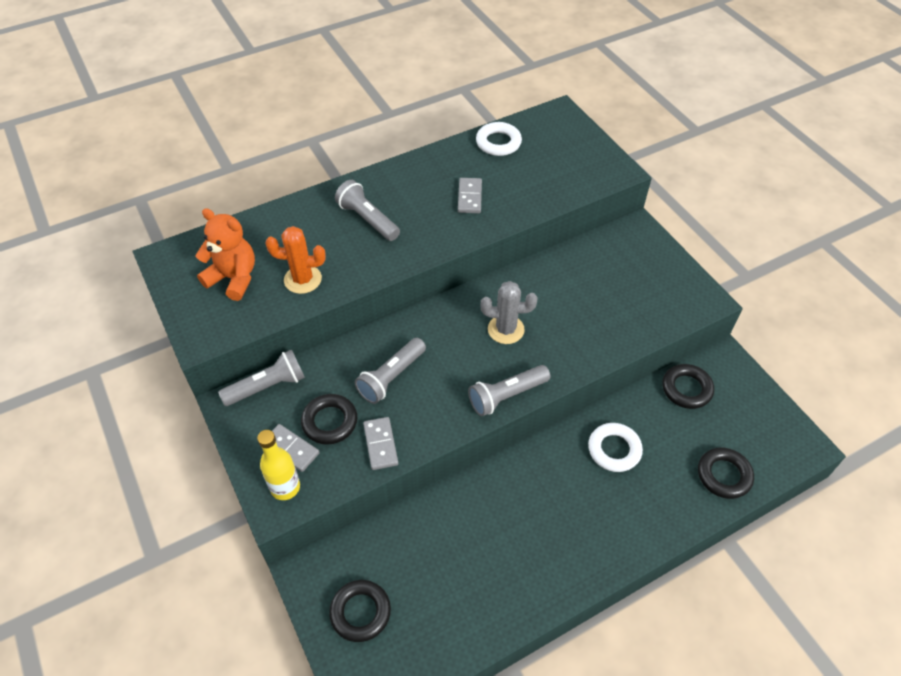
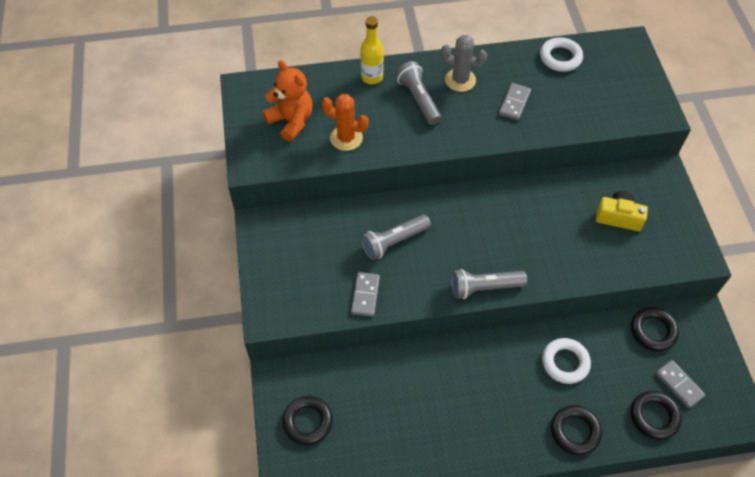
camera: 20 degrees right, 5 degrees up
grey flashlight [218,350,305,406] -> none
yellow bottle [257,430,300,500] -> yellow bottle moved to [360,16,384,84]
grey domino [272,424,320,472] -> grey domino moved to [655,360,705,408]
black ring [301,394,357,445] -> black ring moved to [551,405,602,455]
grey cactus [481,281,537,344] -> grey cactus moved to [441,35,487,92]
none -> yellow camera [596,191,648,231]

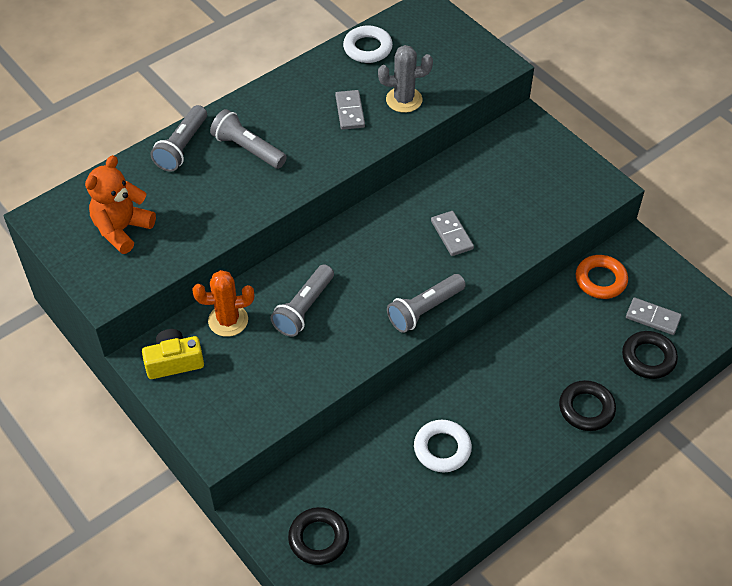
camera: 30 degrees left, 5 degrees down
orange teddy bear [263,60,313,142] -> orange teddy bear turned 75 degrees counterclockwise [85,155,156,254]
orange cactus [322,94,369,151] -> orange cactus moved to [192,270,254,337]
grey domino [351,272,380,317] -> grey domino moved to [431,211,474,256]
yellow bottle [360,16,384,84] -> grey flashlight [150,105,207,172]
grey cactus [441,35,487,92] -> grey cactus moved to [378,45,433,113]
white ring [542,338,591,384] -> white ring moved to [414,420,472,472]
yellow camera [596,191,648,231] -> yellow camera moved to [142,329,204,379]
black ring [631,307,679,351] -> orange ring [576,255,628,299]

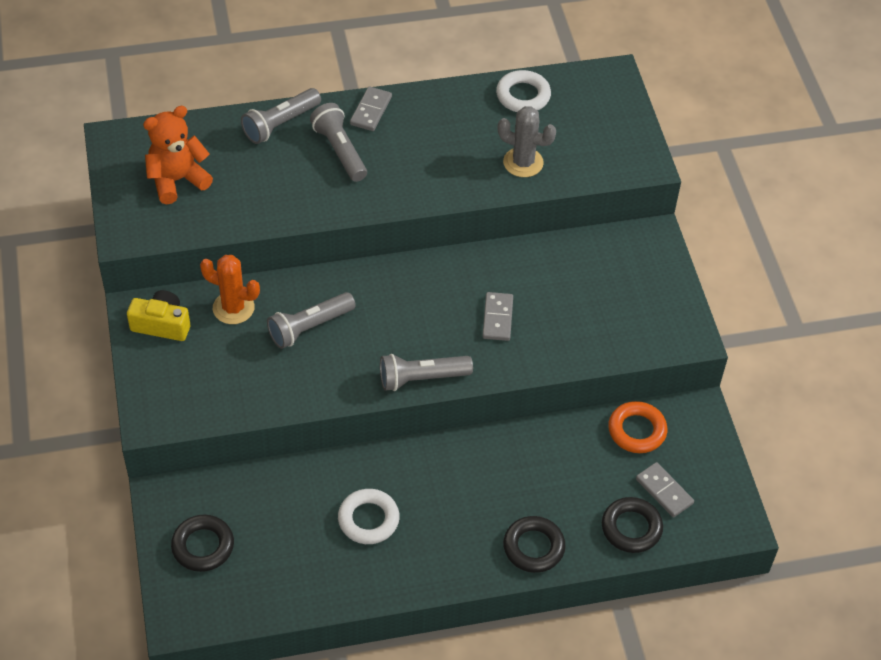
camera: 25 degrees right, 0 degrees up
grey domino [335,90,365,130] -> grey domino moved to [350,86,392,131]

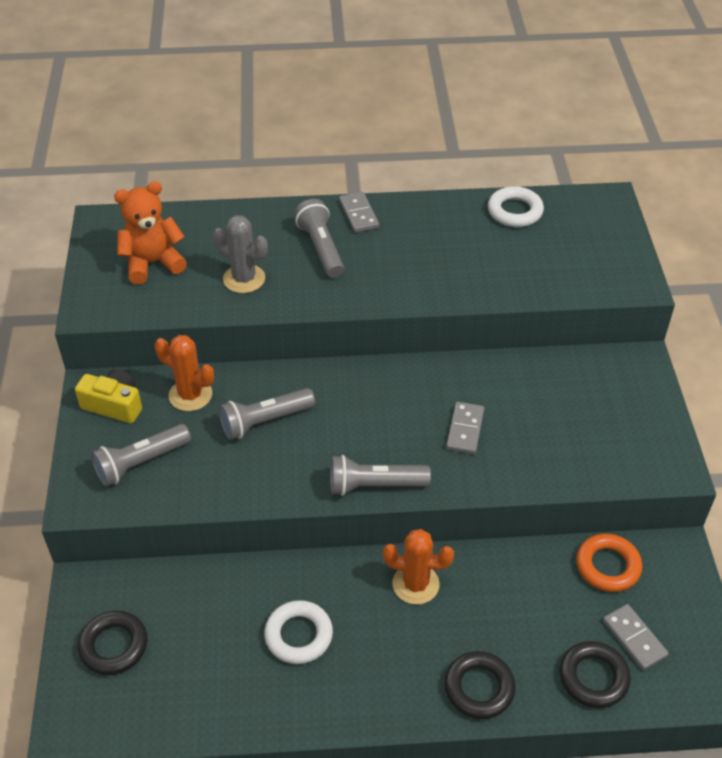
camera: 10 degrees right, 5 degrees down
grey flashlight [241,88,321,144] -> grey flashlight moved to [91,424,191,487]
grey domino [350,86,392,131] -> grey domino turned 45 degrees counterclockwise [339,192,379,233]
grey cactus [498,106,556,177] -> grey cactus moved to [213,215,268,293]
none -> orange cactus [383,529,454,605]

